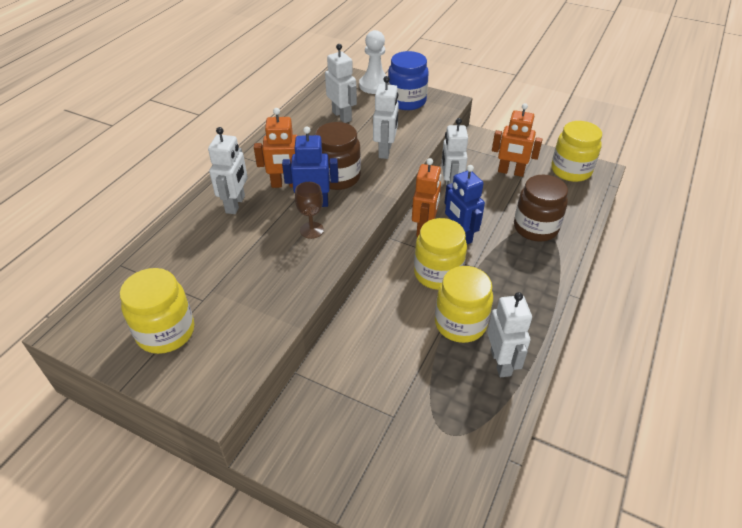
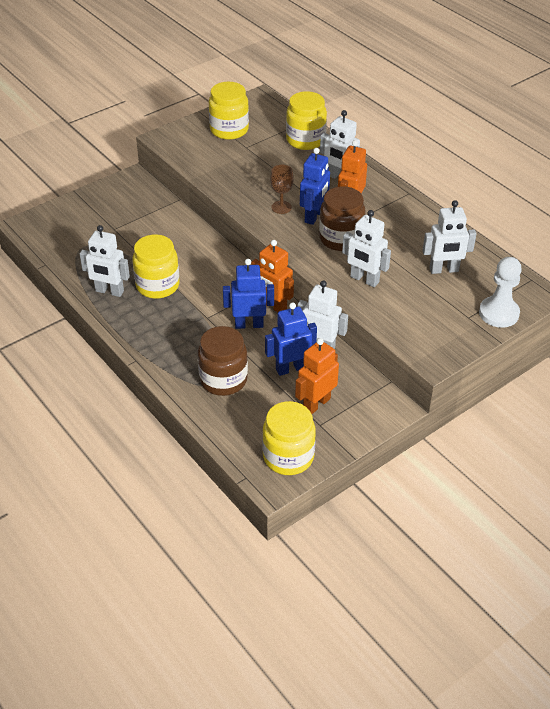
camera: 115 degrees right, 0 degrees up
blue jar [388,51,429,110] -> none
yellow jar [414,218,467,290] -> yellow jar moved to [286,91,327,150]
none -> blue robot [265,302,317,376]

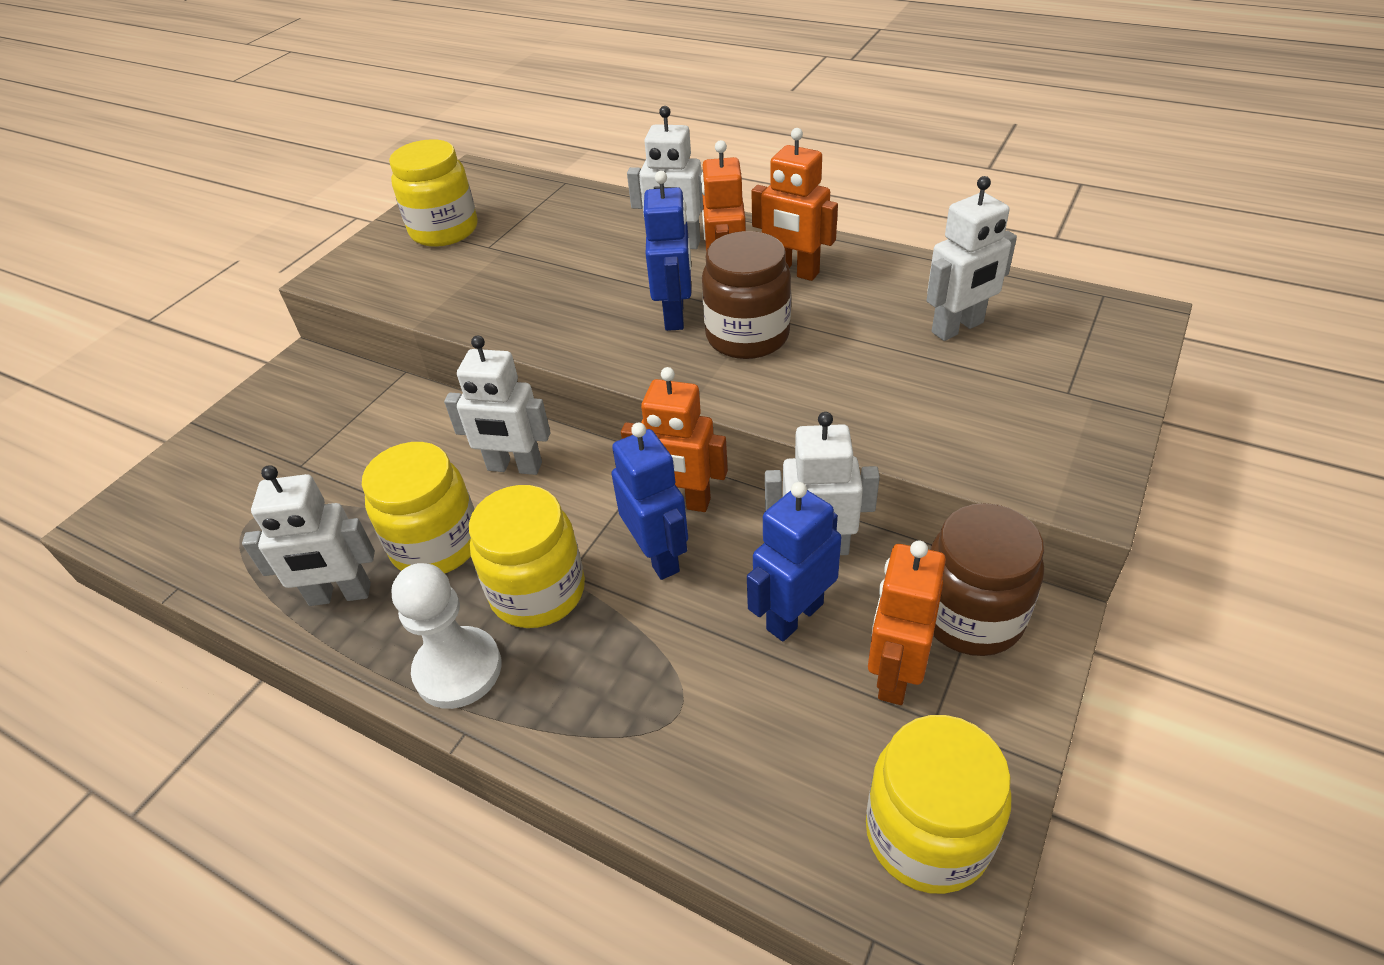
camera: 20 degrees left, 0 degrees up
brown jar [198,326,248,396] -> brown jar moved to [930,503,1044,656]
blue robot [223,259,274,329] -> blue robot turned 90 degrees clockwise [611,422,688,580]
brown goblet [270,165,294,214] -> none
yellow jar [286,91,327,150] -> yellow jar moved to [469,485,585,628]
white robot [342,210,391,287] -> white robot moved to [444,335,551,475]
white pawn [479,257,522,328] -> white pawn moved to [392,563,501,709]
none -> orange robot [751,128,838,281]

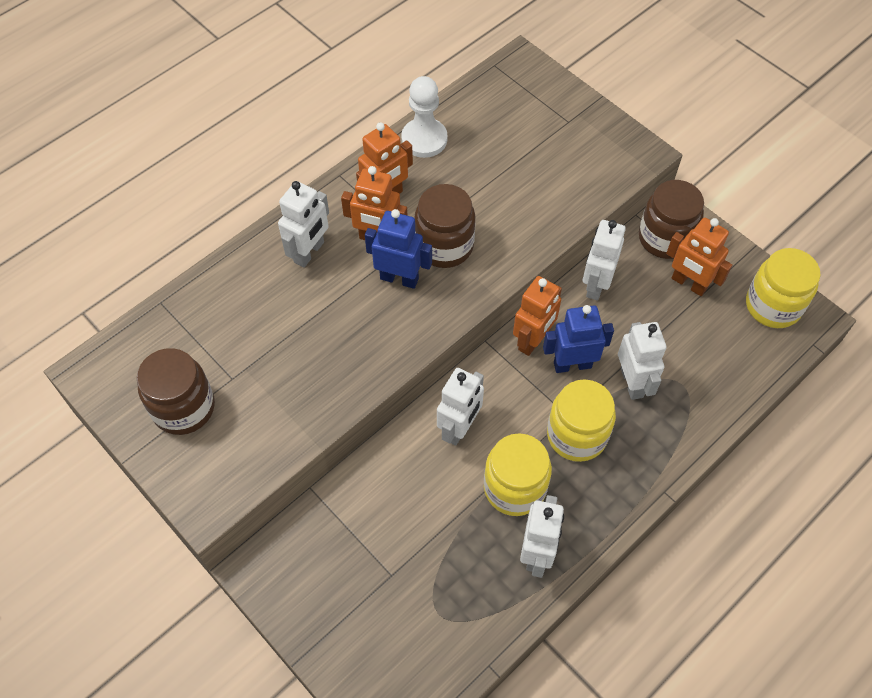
camera: 75 degrees left, 15 degrees up
yellow jar [389,139,478,247] -> brown jar [136,348,215,435]
white pawn [392,563,501,709] -> white pawn moved to [401,76,447,158]
blue robot [747,482,841,641] -> none
white robot [927,176,1017,341] -> white robot moved to [618,322,667,400]

